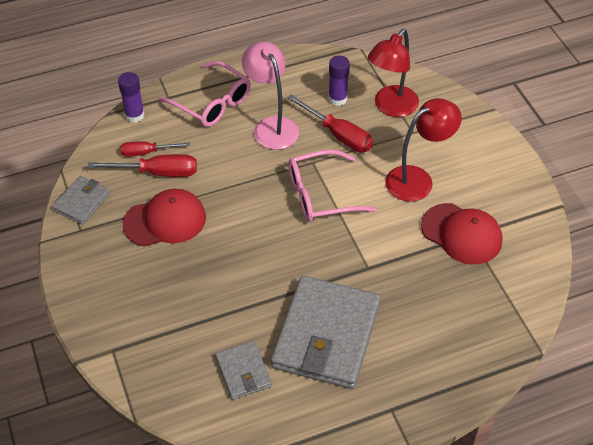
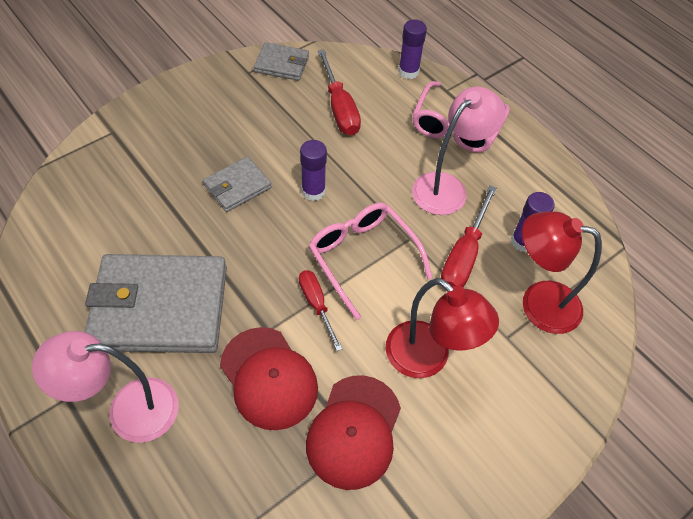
camera: 70 degrees right, 5 degrees up
red screwdriver [120,141,190,157] -> red screwdriver moved to [299,270,342,351]
red cap [123,189,206,247] -> red cap moved to [220,327,318,430]
grey wallet [215,341,272,400] -> grey wallet moved to [203,156,271,212]
none -> pink lamp [32,331,179,443]
none -> purple glue stick [300,140,327,201]

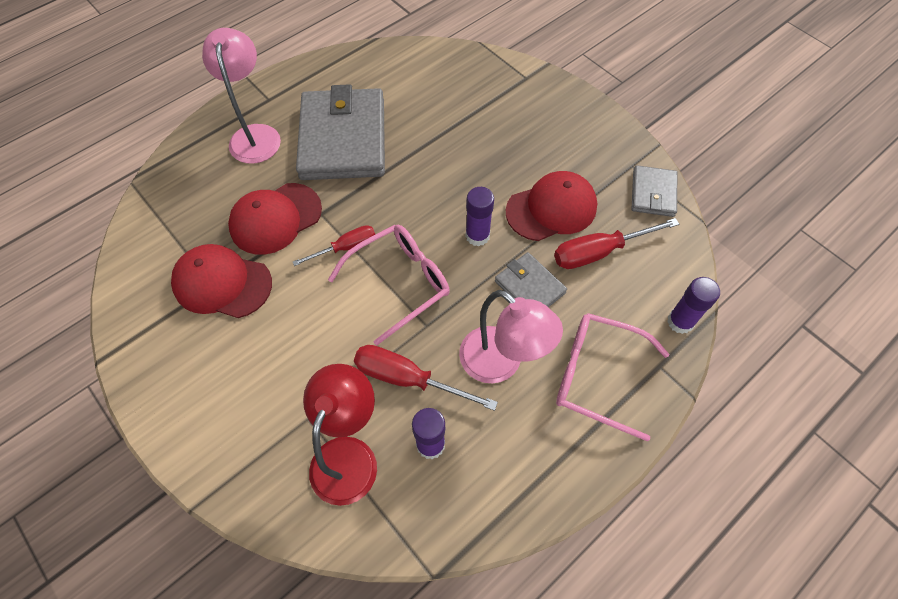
camera: 90 degrees right, 5 degrees up
grey wallet [203,156,271,212] -> grey wallet moved to [495,252,567,307]
red lamp [386,278,499,378] -> none
none -> red cap [506,171,597,241]

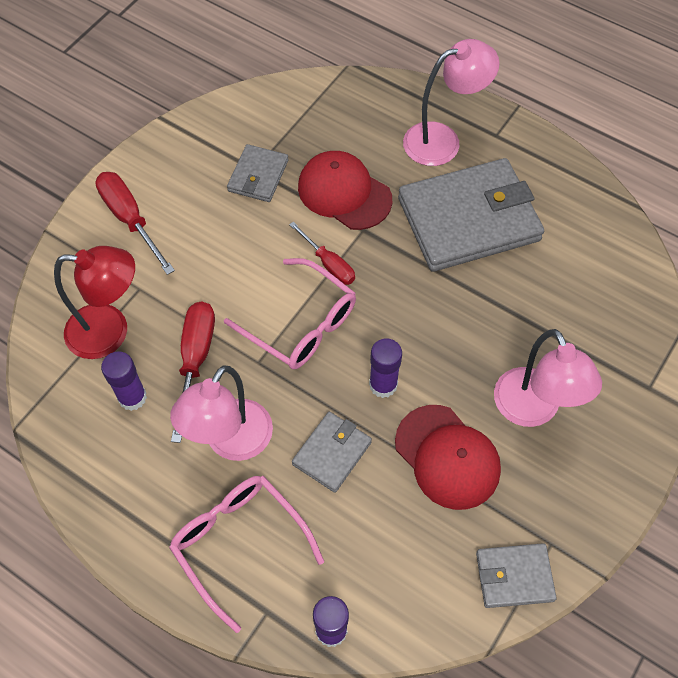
camera: 75 degrees right, 0 degrees up
red cap [171,244,272,318] -> grey wallet [227,144,288,202]
red screwdriver [554,218,679,269] -> red screwdriver moved to [95,172,175,275]
pink glasses [556,313,669,441] -> pink glasses turned 45 degrees counterclockwise [169,476,324,633]
none -> pink lamp [494,329,602,427]

